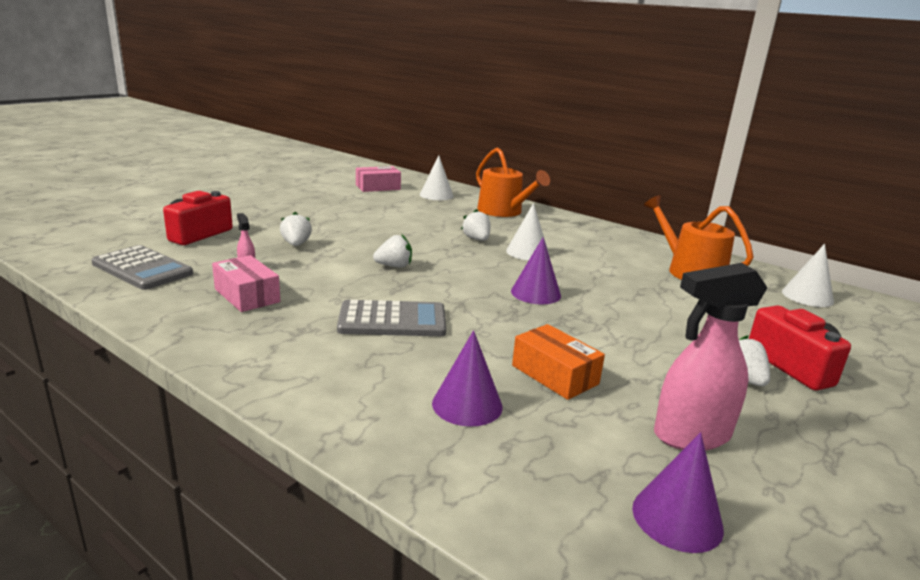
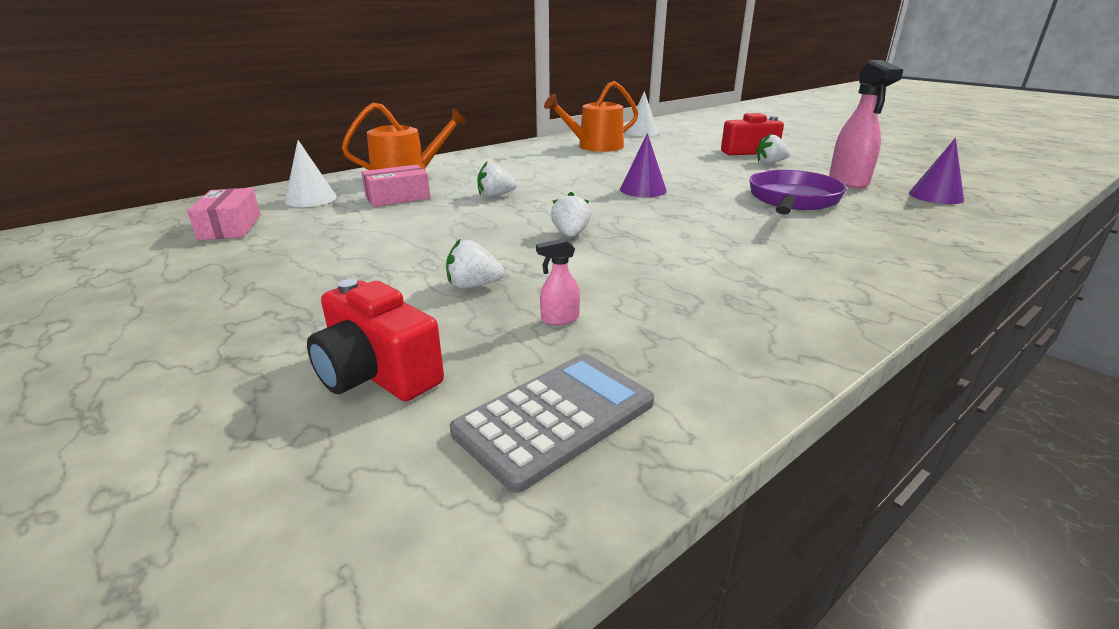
camera: 75 degrees left, 5 degrees up
pink box [212,255,280,312] -> pink box moved to [361,165,431,207]
grey calculator [337,300,446,336] -> none
purple cone [432,330,503,427] -> none
white cone [506,203,549,260] -> none
orange box [512,324,605,400] -> purple pan [749,170,847,215]

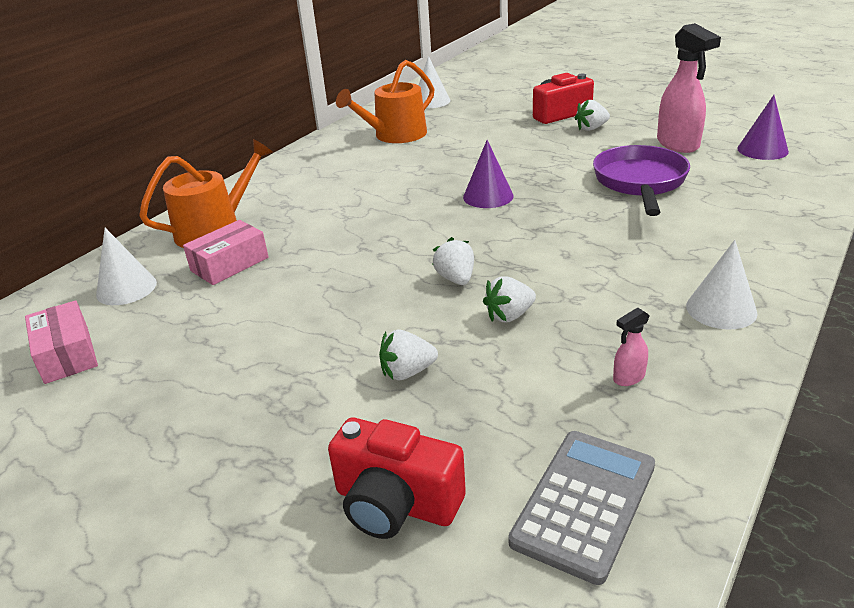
camera: 15 degrees left, 5 degrees up
white strawberry [477,162,517,197] -> white strawberry moved to [483,276,536,323]
pink spray bottle [536,238,580,325] -> pink spray bottle moved to [613,308,650,386]
none -> white cone [686,240,757,329]

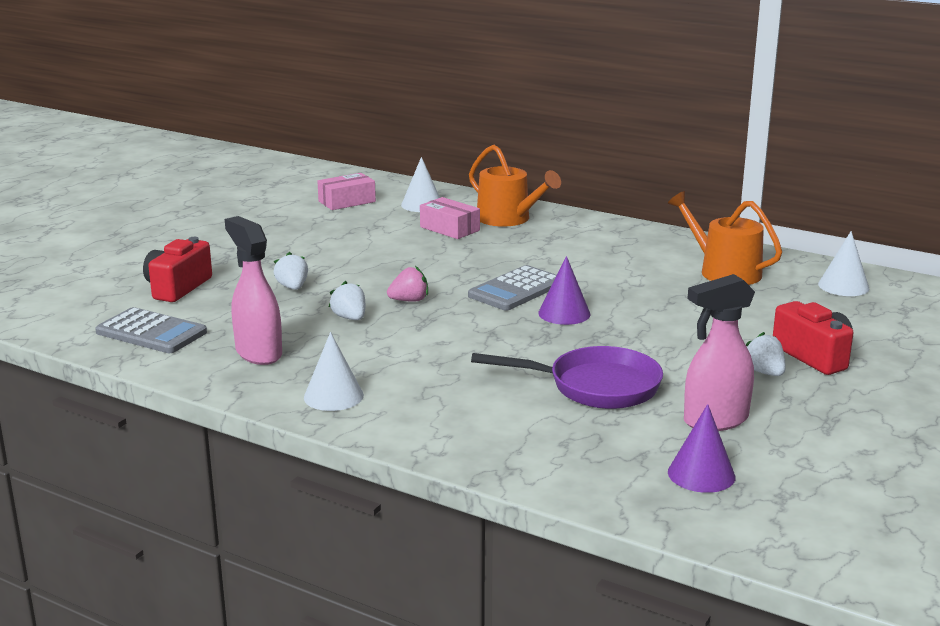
camera: 85 degrees right, 10 degrees down
white strawberry [432,237,474,285] -> pink strawberry [387,266,428,302]
pink spray bottle [613,308,650,386] -> pink spray bottle [225,216,282,365], size x2.28
none -> grey calculator [468,265,556,311]

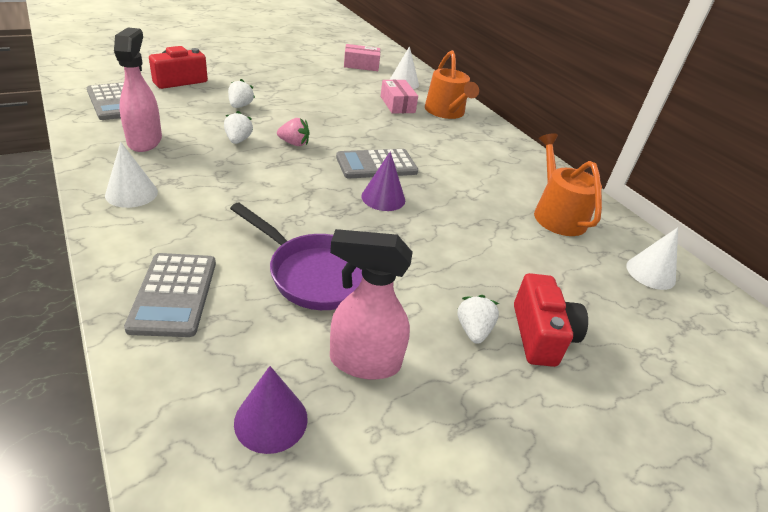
camera: 25 degrees right, 15 degrees up
none -> grey calculator [124,253,216,337]

